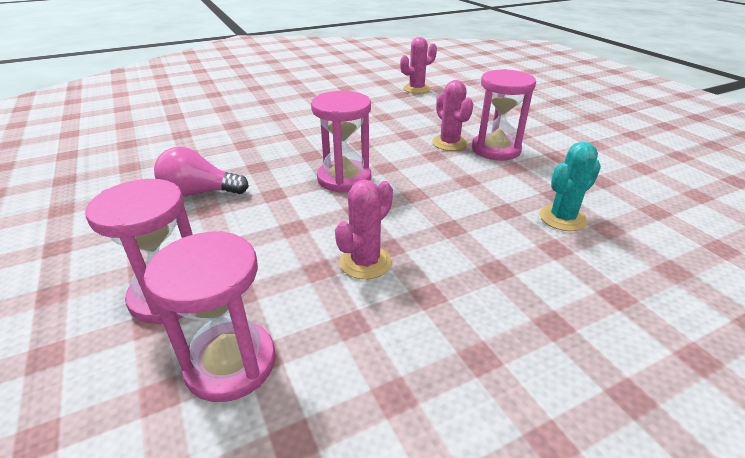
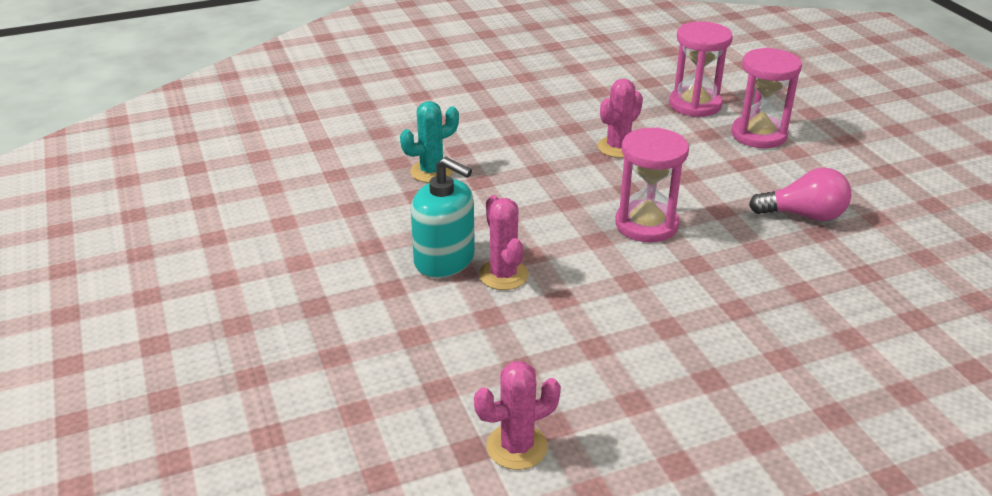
camera: 175 degrees left, 0 degrees up
pink hourglass [472,69,536,161] -> turquoise soap dispenser [411,157,475,278]

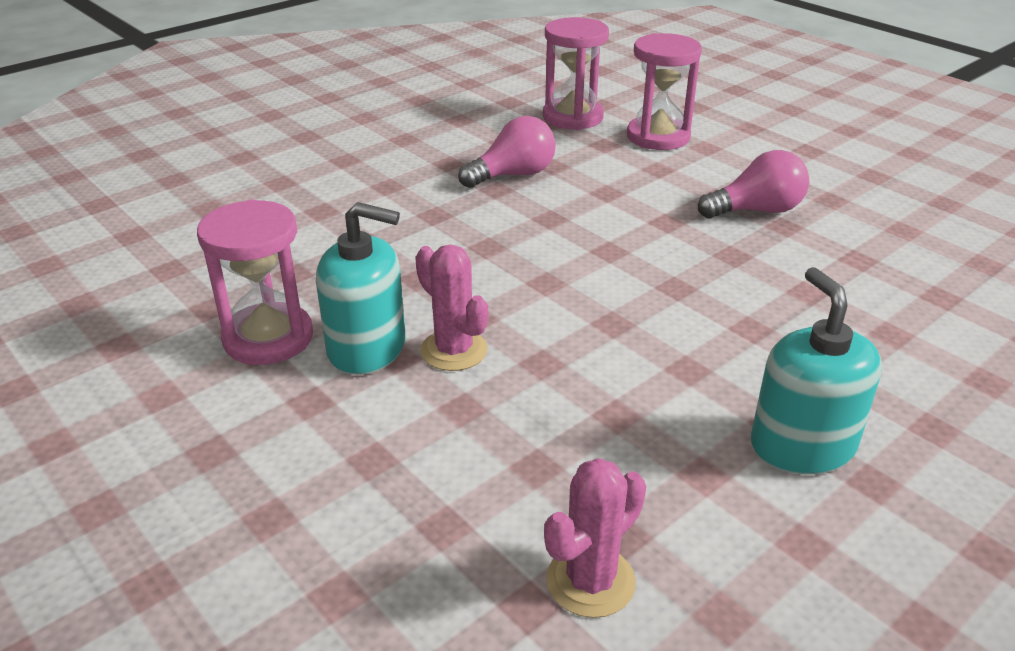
camera: 20 degrees left, 0 degrees up
turquoise cactus [400,101,459,183] -> none
pink cactus [597,78,643,158] -> pink light bulb [458,116,556,188]
pink hourglass [615,127,689,243] -> pink hourglass moved to [197,199,313,365]
none -> turquoise soap dispenser [751,267,882,474]

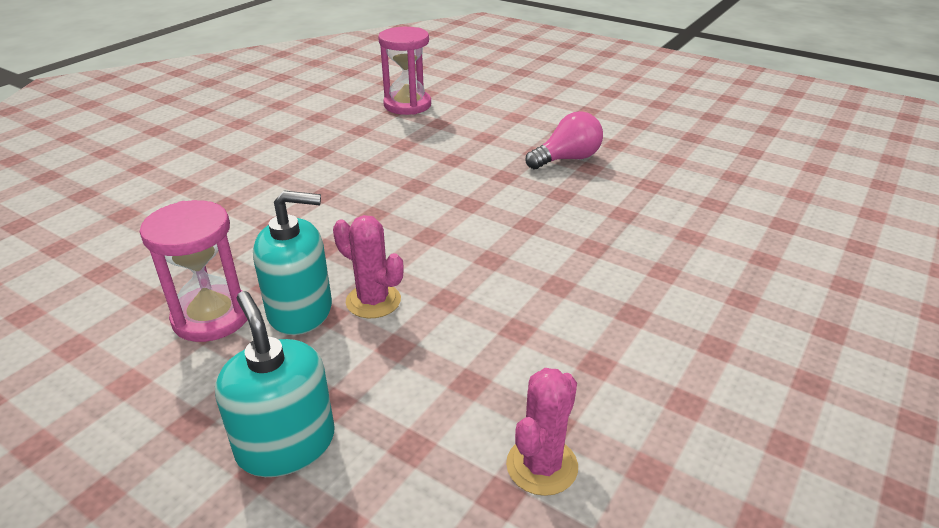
camera: 15 degrees left, 0 degrees up
pink light bulb [458,116,556,188] -> none
pink hourglass [627,33,702,150] -> none
turquoise soap dispenser [751,267,882,474] -> turquoise soap dispenser moved to [215,291,335,477]

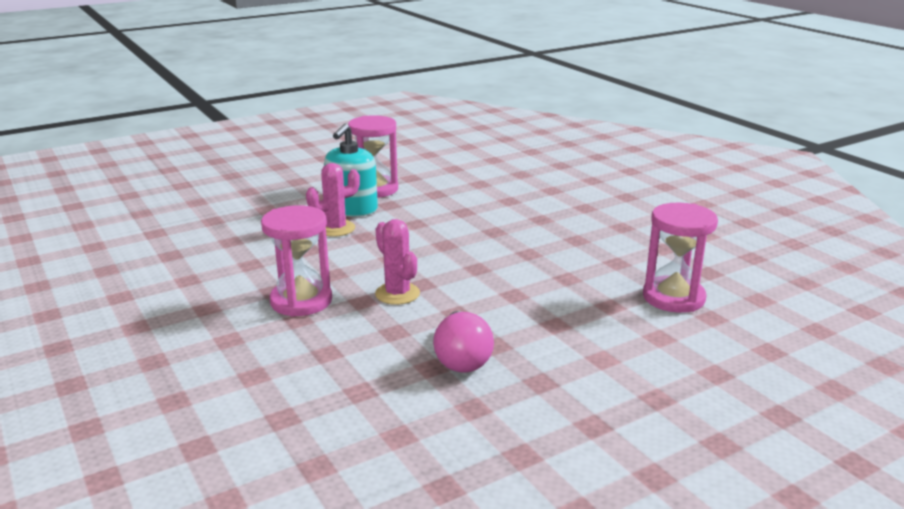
camera: 115 degrees right, 10 degrees down
turquoise soap dispenser [215,291,335,477] -> none
pink cactus [506,368,578,496] -> pink cactus moved to [375,219,420,305]
none -> pink hourglass [261,205,332,317]

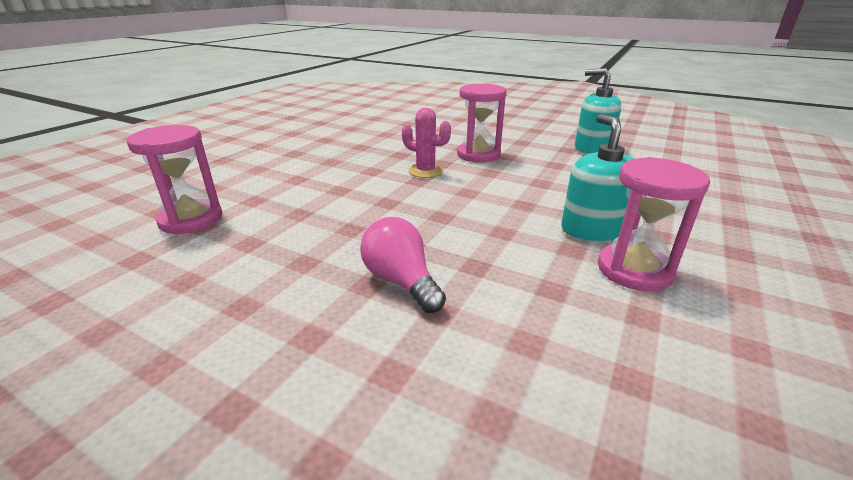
camera: 150 degrees right, 5 degrees up
pink cactus [306,163,360,237] -> none
pink light bulb [433,311,494,373] -> pink light bulb moved to [360,217,446,313]
none -> turquoise soap dispenser [575,68,621,154]

